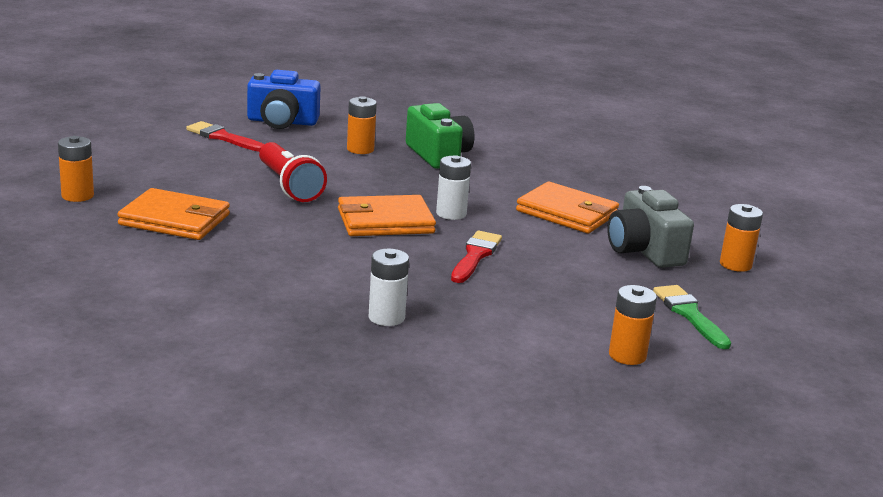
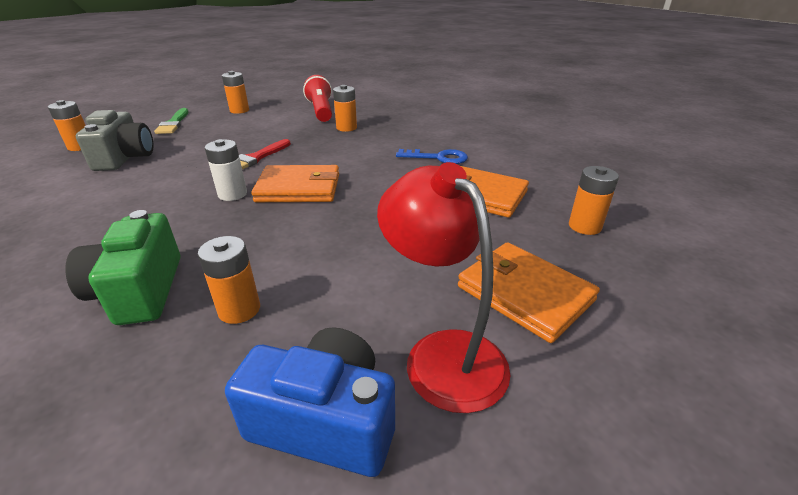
camera: 165 degrees left, 10 degrees up
red brush [186,121,265,152] -> red lamp [377,162,511,413]
red flashlight [259,142,327,202] -> red flashlight moved to [303,75,332,122]
white battery [368,248,409,326] -> orange battery [333,85,357,132]
orange wallet [516,182,619,233] -> orange wallet moved to [458,242,600,343]
none -> blue key [396,149,468,164]

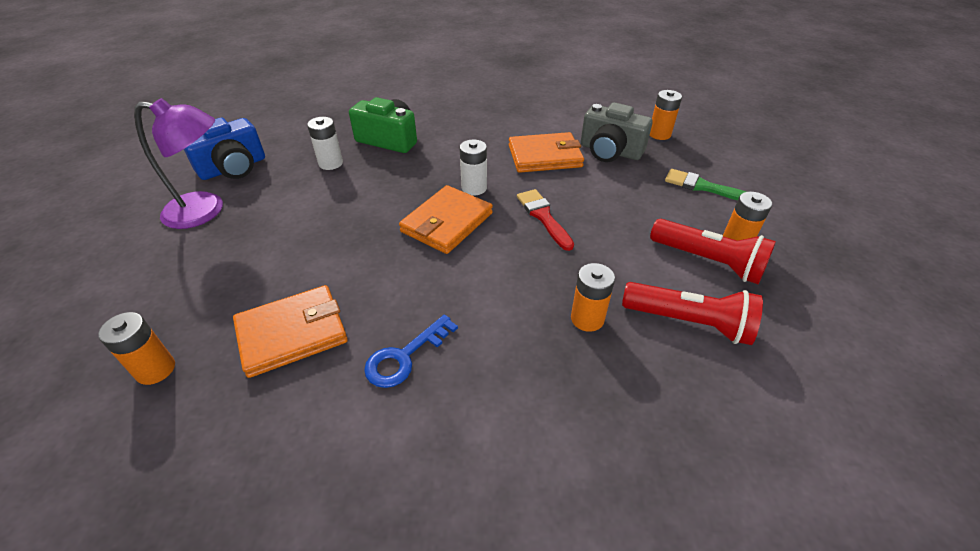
camera: 125 degrees right, 10 degrees up
orange battery [198,236,260,324] -> white battery [307,117,343,170]
red lamp [377,162,511,413] -> purple lamp [134,98,223,229]
orange wallet [458,242,600,343] -> orange wallet moved to [509,132,584,173]
none -> red flashlight [650,219,776,284]

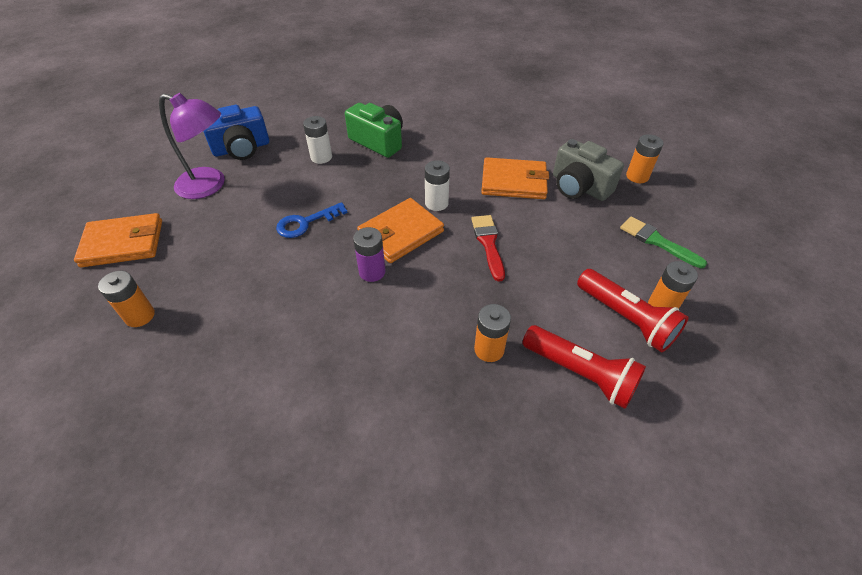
camera: 15 degrees right, 5 degrees up
orange wallet [233,285,348,378] -> orange wallet moved to [74,213,162,268]
blue key [364,314,458,388] -> blue key moved to [276,202,348,238]
none -> purple battery [353,227,385,282]

